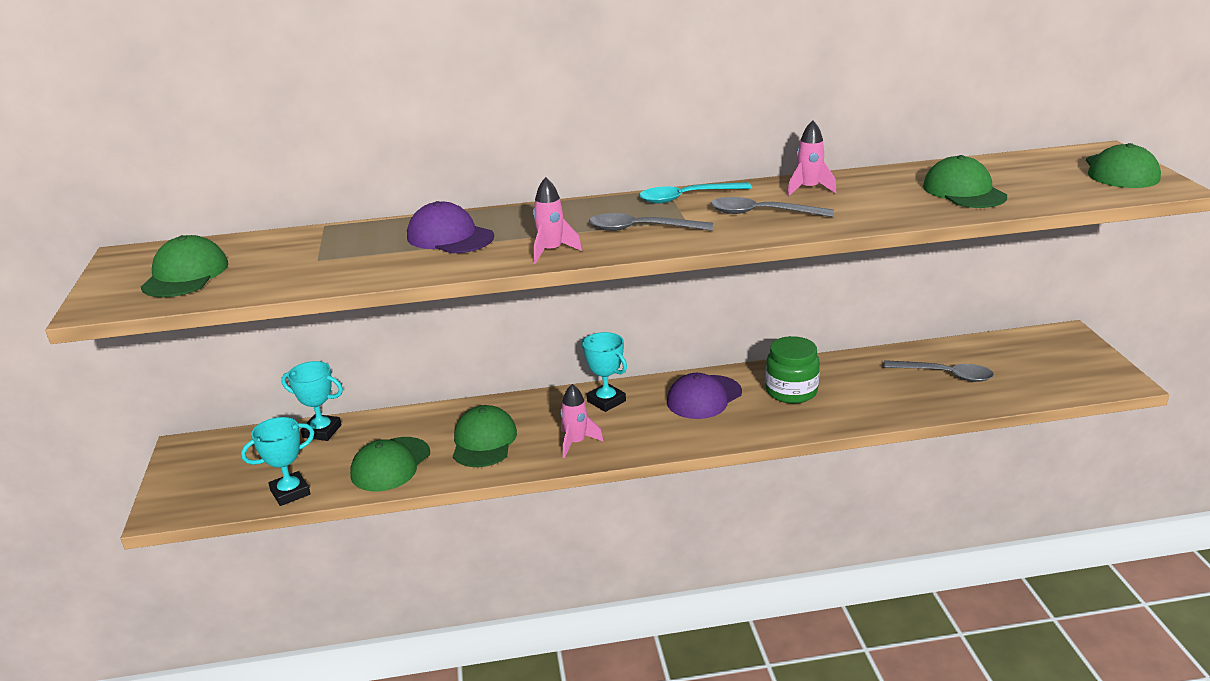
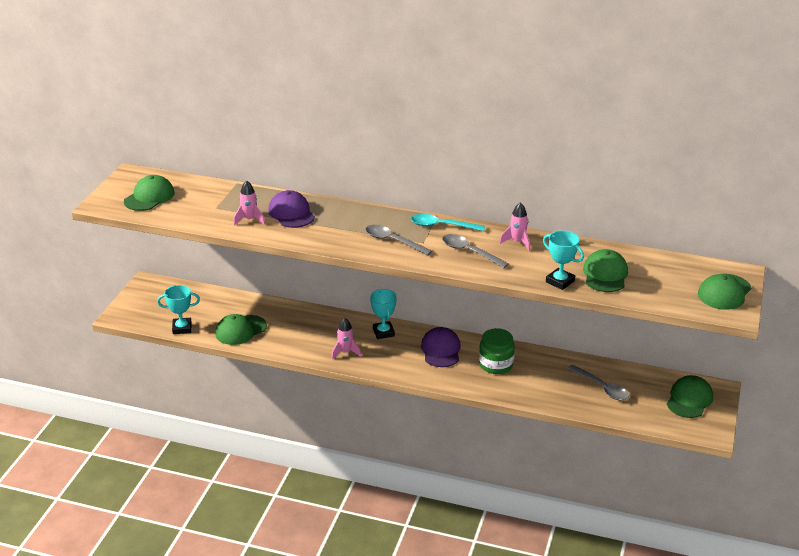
camera: 25 degrees right, 5 degrees up
turquoise trophy [281,361,343,441] -> turquoise trophy moved to [543,231,584,290]
green cap [453,405,517,467] -> green cap moved to [667,375,713,418]
pink rocket [533,177,582,264] -> pink rocket moved to [234,180,265,225]
purple cap [667,373,742,419] -> purple cap turned 105 degrees clockwise [421,327,461,367]

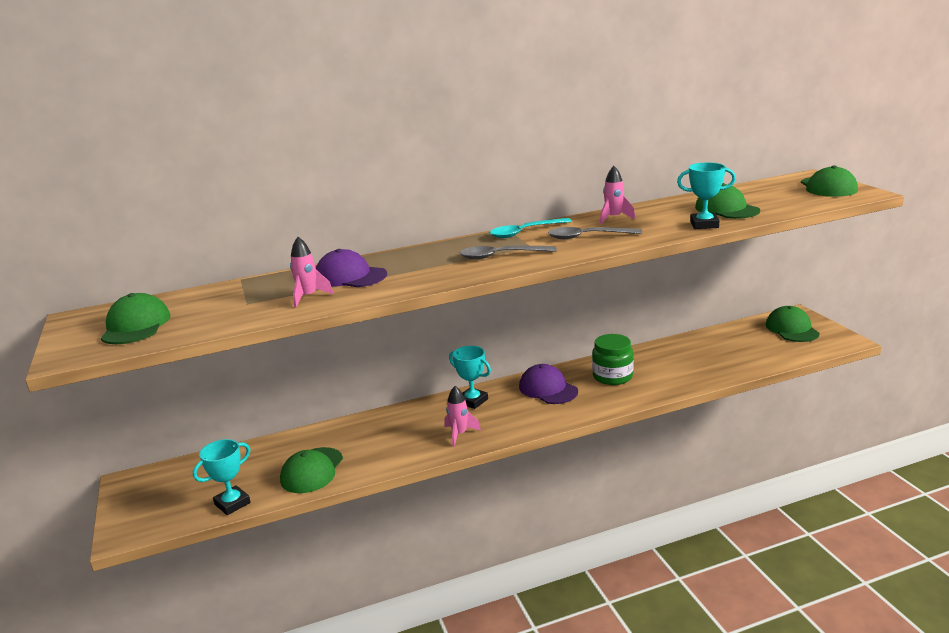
camera: 35 degrees left, 10 degrees down
grey spoon [567,365,629,400] -> none

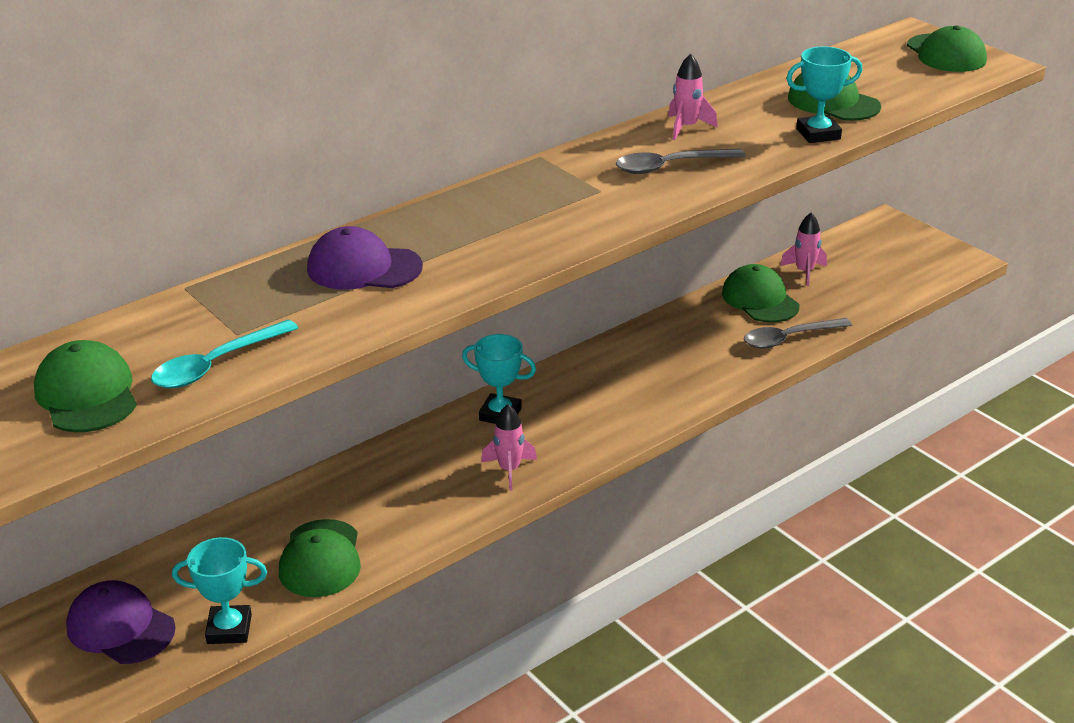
camera: 20 degrees left, 10 degrees up
turquoise trophy [193,439,251,515] -> turquoise trophy turned 60 degrees clockwise [172,537,267,644]
pink rocket [290,237,334,307] -> pink rocket moved to [780,213,827,286]
grey spoon [460,246,557,259] -> grey spoon moved to [744,318,852,348]
turquoise spoon [490,218,572,238] -> turquoise spoon moved to [151,320,298,388]
purple cap [519,364,578,404] -> purple cap moved to [66,580,176,664]
green jar [592,334,634,385] -> none
green cap [766,306,820,342] -> green cap moved to [722,264,799,323]

